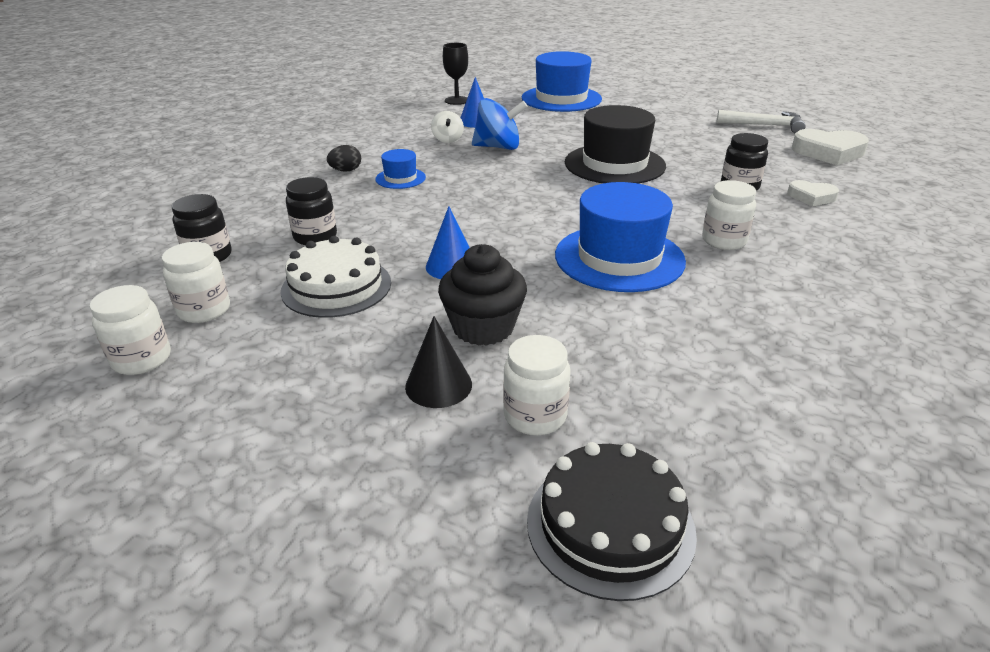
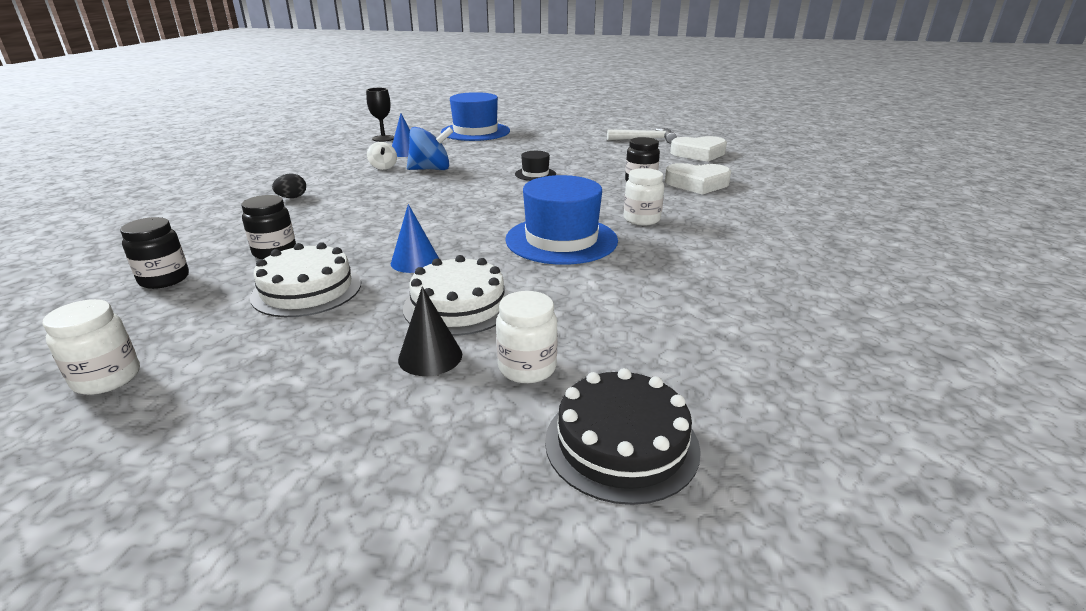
camera: 15 degrees left, 5 degrees down
white jar [162,242,230,323] -> none
blue hat [375,149,426,189] -> none
black cupcake [438,244,527,346] -> white cake [403,255,510,336]
black hat [565,105,666,184] -> black hat [515,151,556,181], size x0.48
white heart [787,180,839,207] -> white heart [665,163,731,195], size x1.70

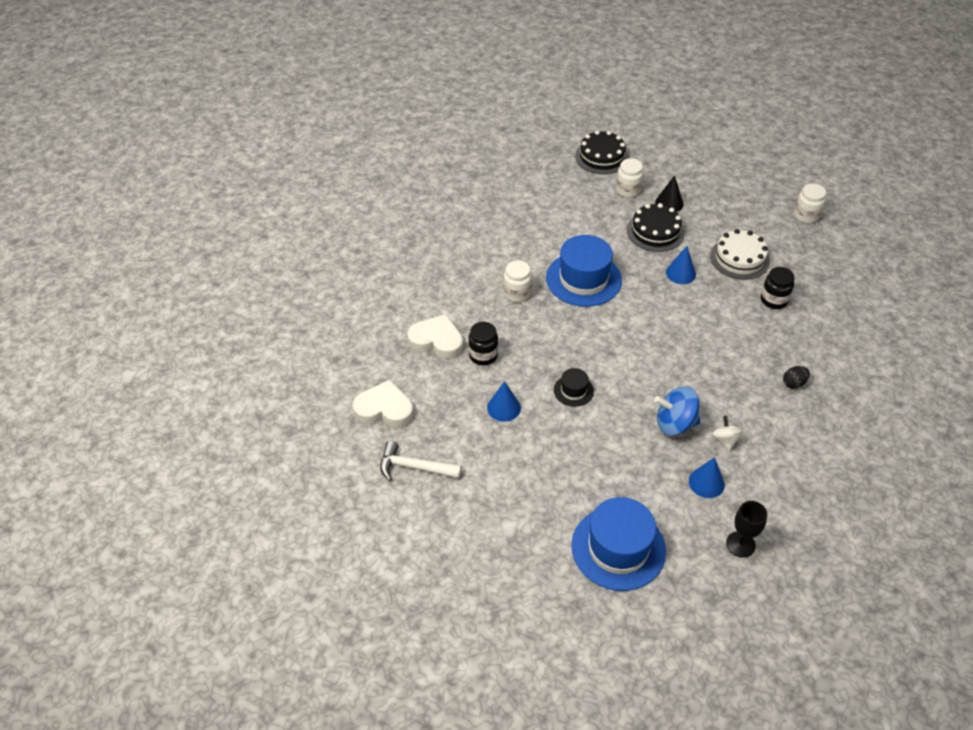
camera: 165 degrees left, 20 degrees up
black jar [120,217,189,289] -> none
white cake [403,255,510,336] -> black cake [627,203,685,252]
none -> blue cone [487,381,521,422]

